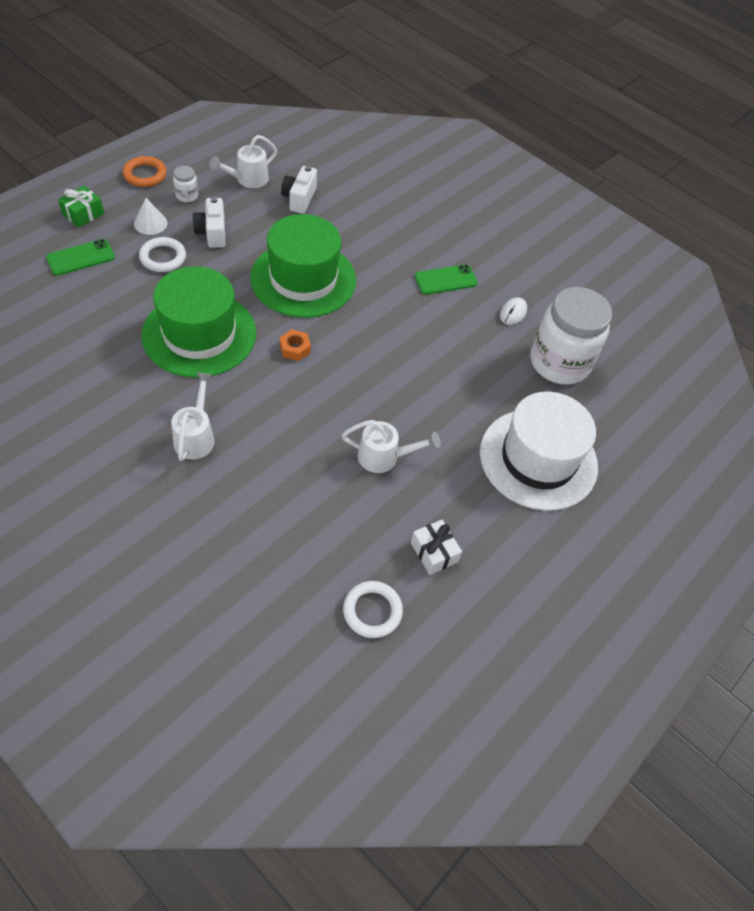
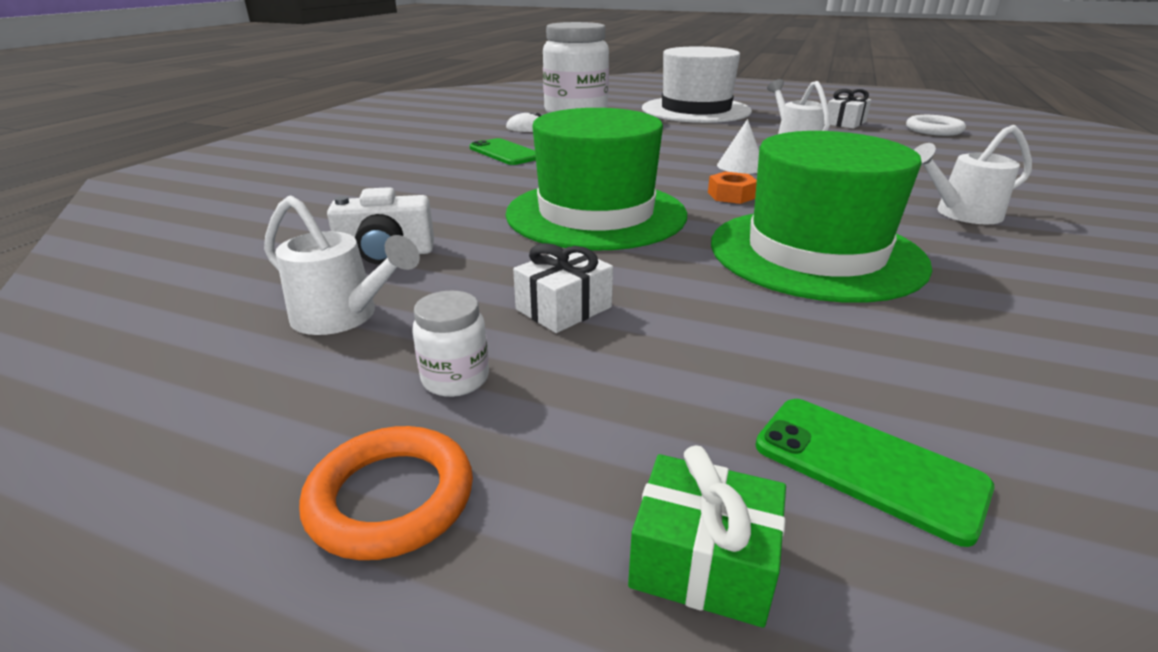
camera: 105 degrees left, 25 degrees down
white cone [134,198,168,235] -> white cone moved to [717,119,759,174]
white ring [139,237,186,272] -> none
white camera [192,197,225,248] -> white gift [513,243,613,333]

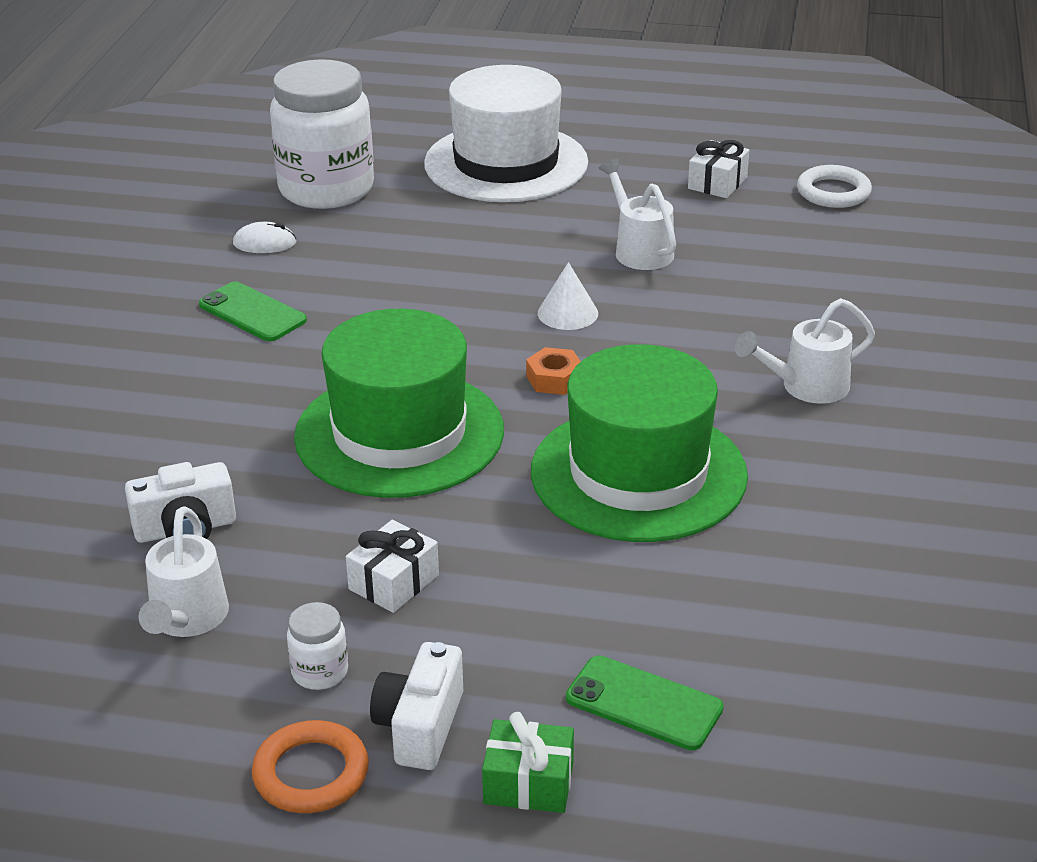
camera: 10 degrees left, 5 degrees up
white watering can [264,195,420,335] -> white watering can turned 75 degrees clockwise [138,506,229,637]
none -> white camera [370,642,463,770]

